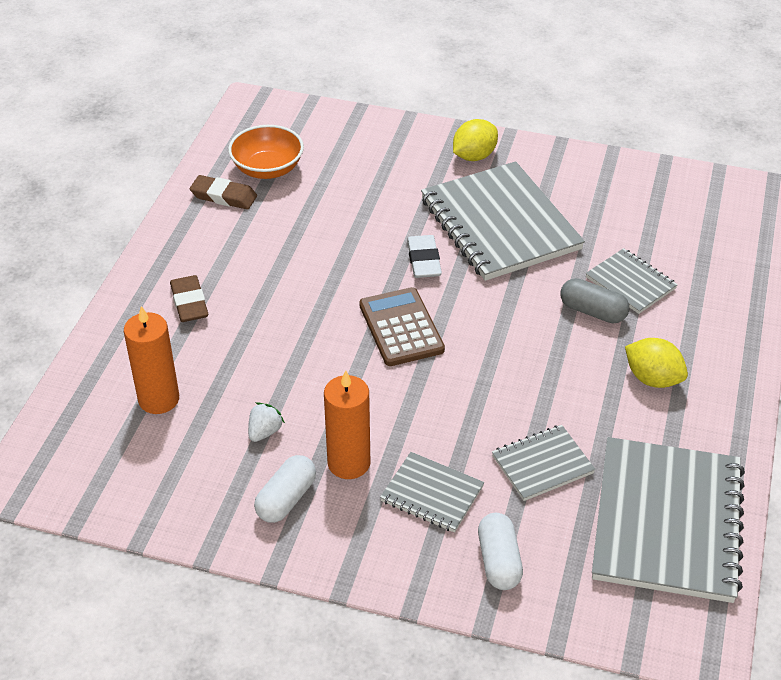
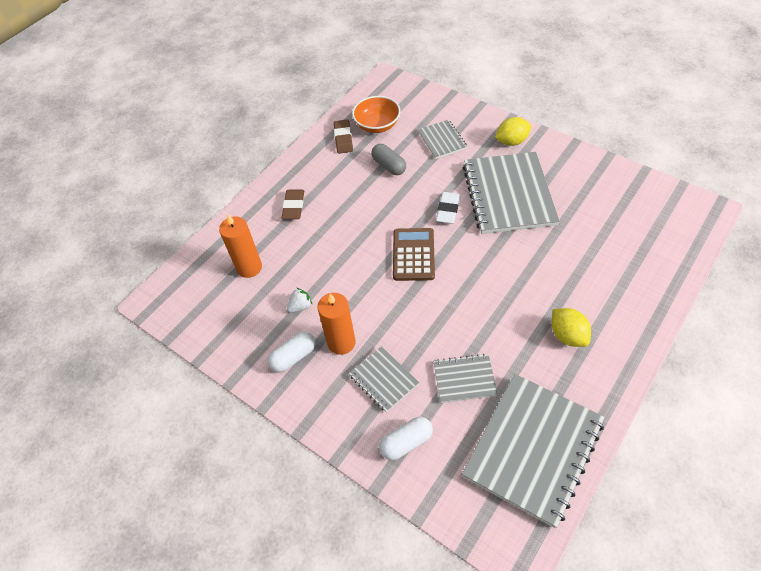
camera: 25 degrees right, 10 degrees up
brown eraser [190,175,257,210] -> brown eraser turned 45 degrees clockwise [334,119,353,154]
white capsule [478,513,523,590] -> white capsule turned 45 degrees clockwise [379,417,433,460]
grey capsule [560,278,629,323] -> grey capsule moved to [371,144,406,175]
grey notebook [586,248,678,314] -> grey notebook moved to [418,120,467,159]

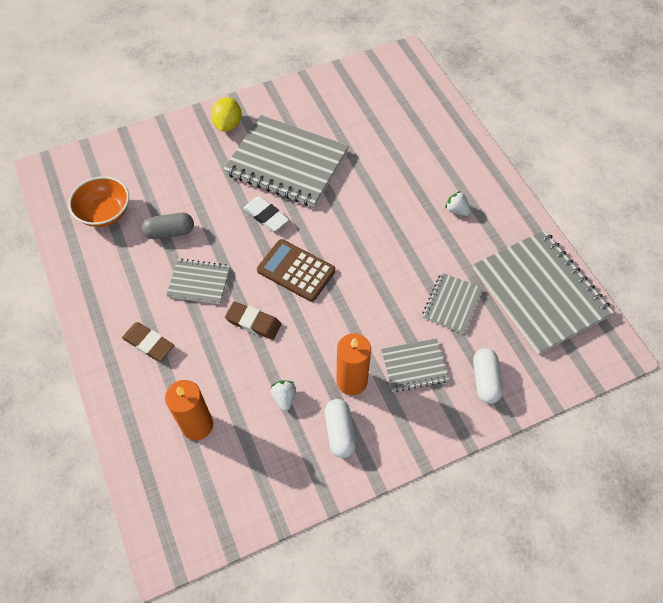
camera: 65 degrees left, 5 degrees up
brown eraser [334,119,353,154] -> brown eraser moved to [225,302,282,340]
grey notebook [418,120,467,159] -> grey notebook moved to [166,258,230,304]
yellow lemon [552,308,591,347] -> white strawberry [445,191,471,216]

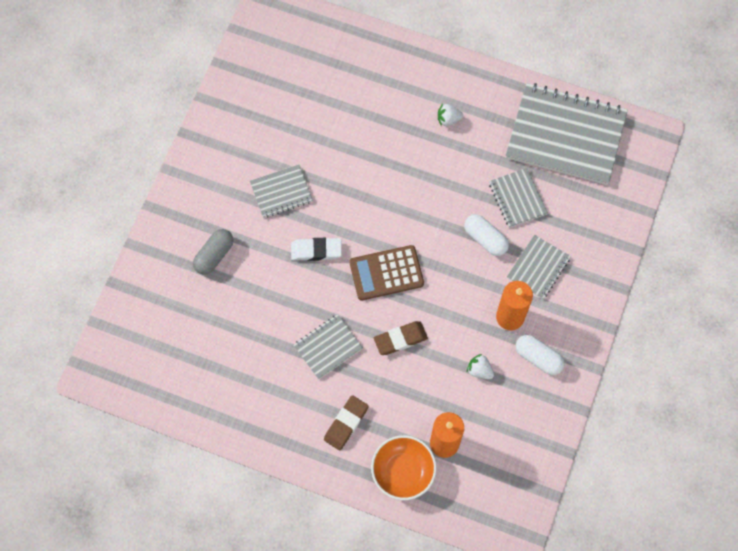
camera: 45 degrees left, 10 degrees up
orange bowl [69,176,129,227] -> orange bowl moved to [371,435,437,500]
brown eraser [122,322,174,361] -> brown eraser turned 45 degrees counterclockwise [324,395,369,450]
grey capsule [142,213,194,239] -> grey capsule moved to [193,229,234,275]
yellow lemon [211,97,242,132] -> none
grey notebook [223,115,349,207] -> grey notebook [250,164,313,218], size x0.49
white capsule [473,348,503,404] -> white capsule moved to [464,214,509,256]

